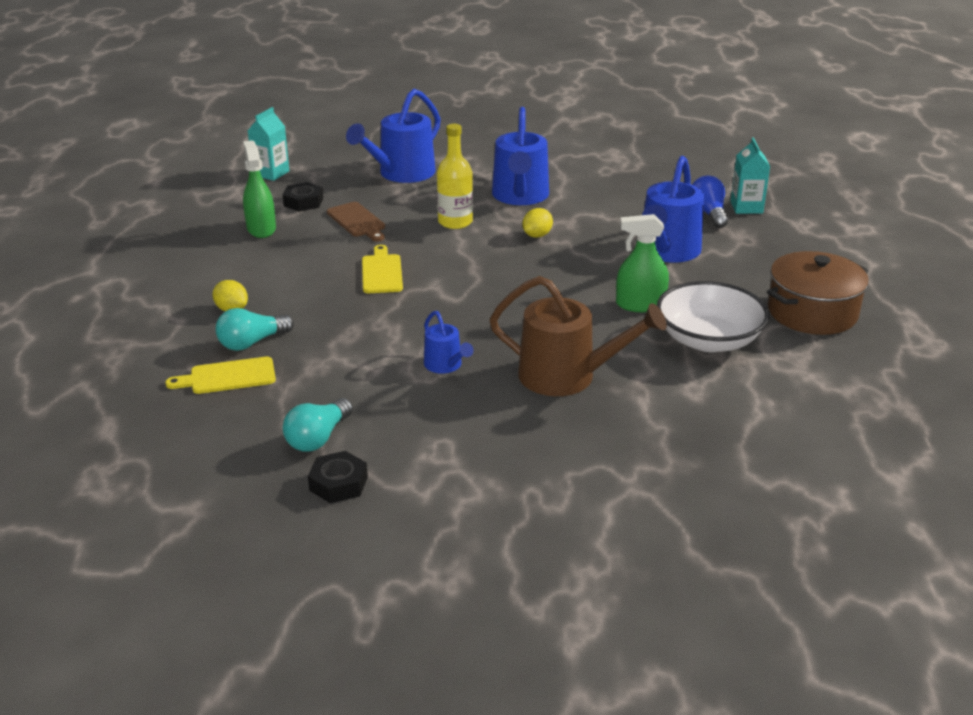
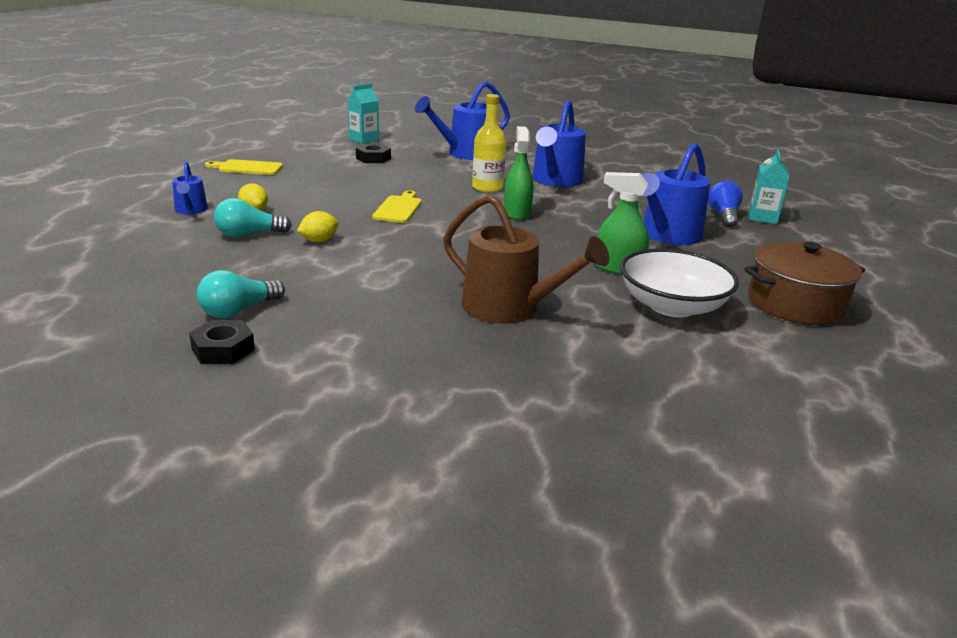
camera: 15 degrees right, 5 degrees down
yellow cutting board [165,357,276,394] -> yellow cutting board moved to [205,159,283,175]
green spray bottle [243,140,276,238] -> green spray bottle moved to [504,126,534,220]
brown cutting board [327,202,385,242] -> none
blue watering can [424,311,474,374] -> blue watering can moved to [172,161,208,214]
yellow lemon [522,208,553,238] -> yellow lemon moved to [297,211,339,242]

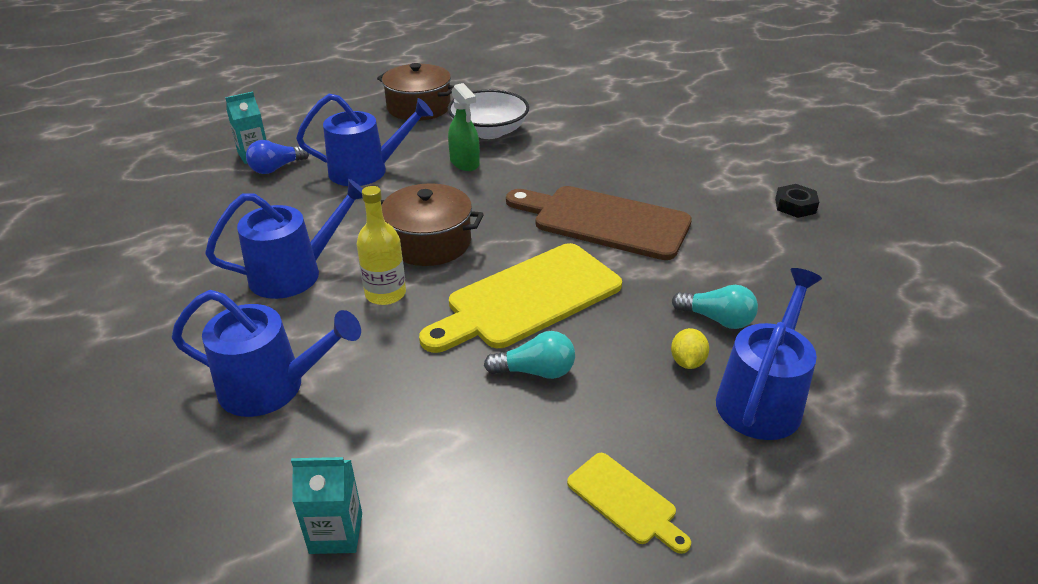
camera: 135 degrees left, 10 degrees up
blue watering can [172,161,208,214] -> blue watering can [716,268,822,440], size x1.94
turquoise light bulb [197,270,285,318] -> turquoise light bulb moved to [484,331,575,379]
yellow lemon [297,211,339,242] -> none
black nut [356,144,391,163] -> none
yellow cutting board [372,190,422,223] -> yellow cutting board [419,243,622,353], size x2.10
brown watering can [443,194,609,324] -> none
green spray bottle [504,126,534,220] -> brown pot [381,183,484,266]
none -> brown cutting board [506,186,692,260]

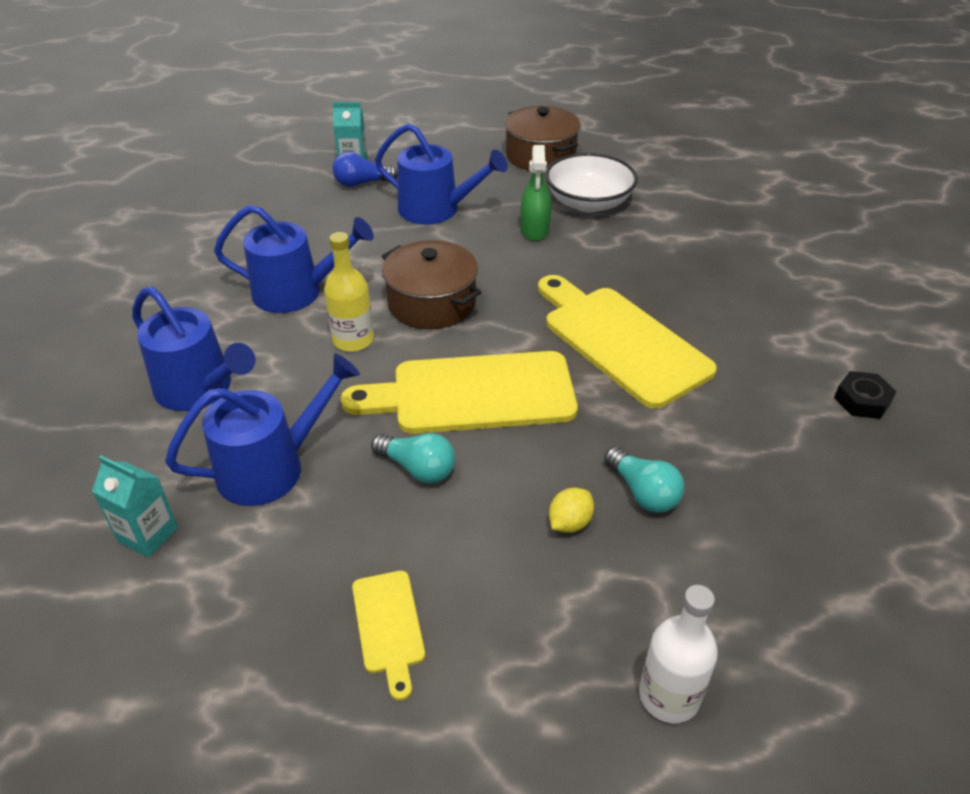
camera: 30 degrees right, 5 degrees up
brown cutting board [506,186,692,260] -> yellow cutting board [538,275,717,409]
blue watering can [716,268,822,440] -> blue watering can moved to [165,354,360,506]
none -> white bottle [639,585,718,724]

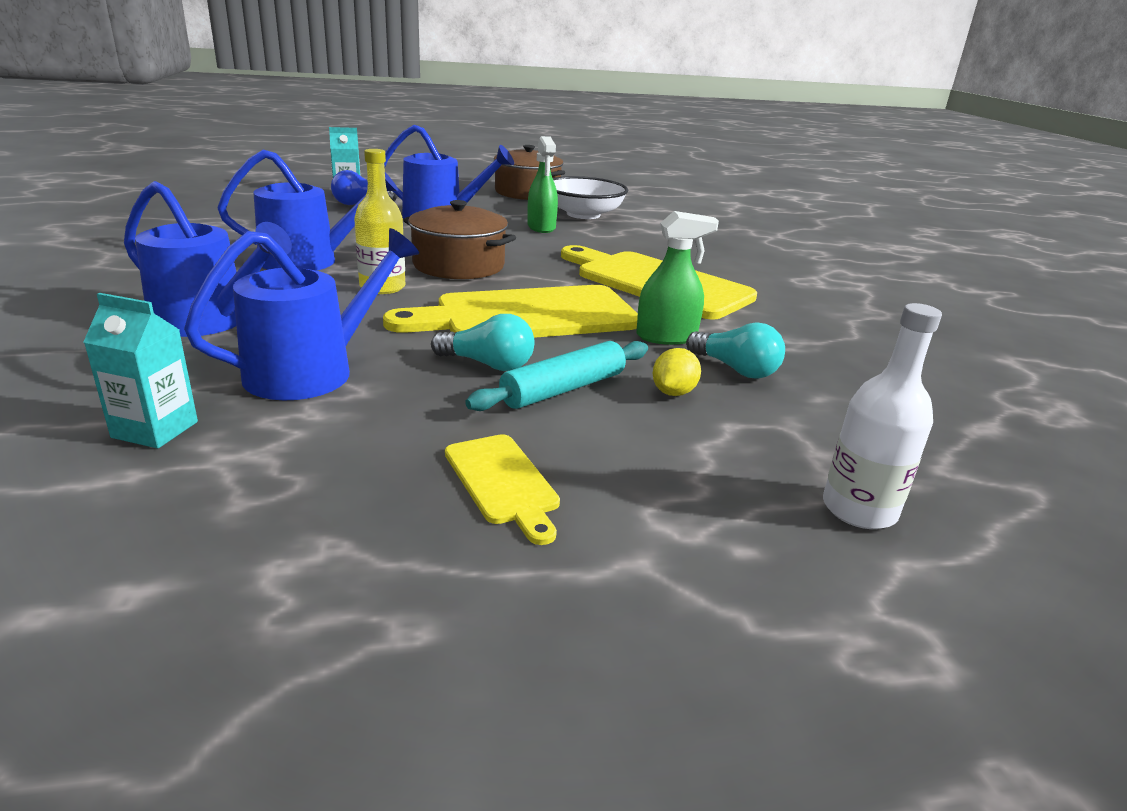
camera: 15 degrees left, 15 degrees down
black nut [834,371,897,419] -> none
none -> turquoise rolling pin [465,341,648,411]
none -> green spray bottle [636,211,719,345]

